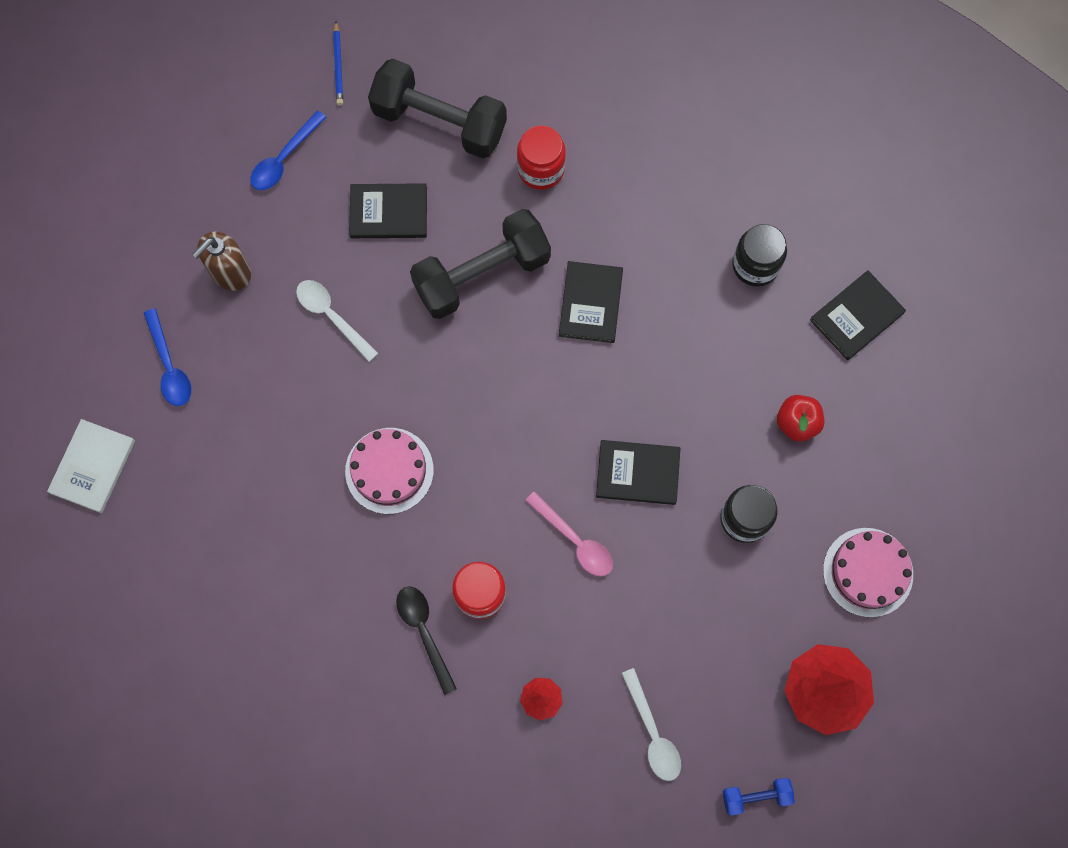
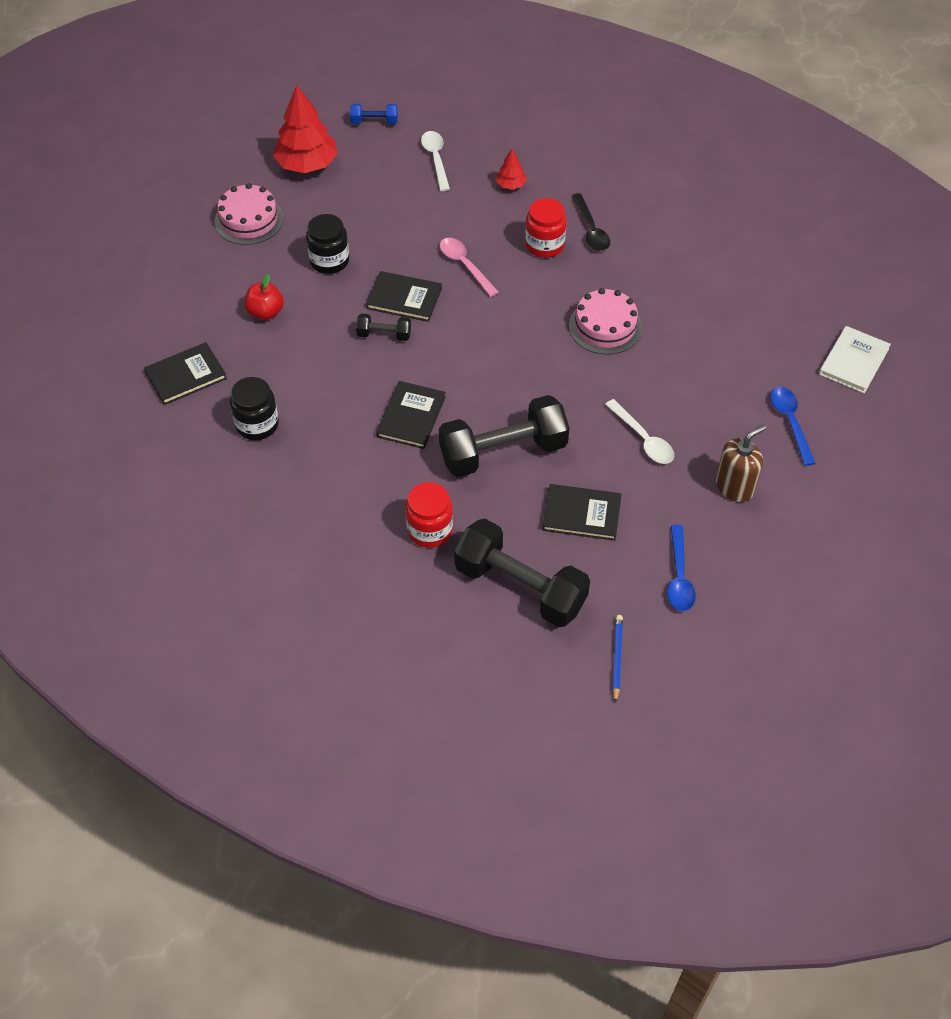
camera: 170 degrees left, 20 degrees down
blue spoon [250,110,327,190] -> blue spoon turned 135 degrees clockwise [667,525,696,611]
none -> black dumbbell [356,314,411,341]

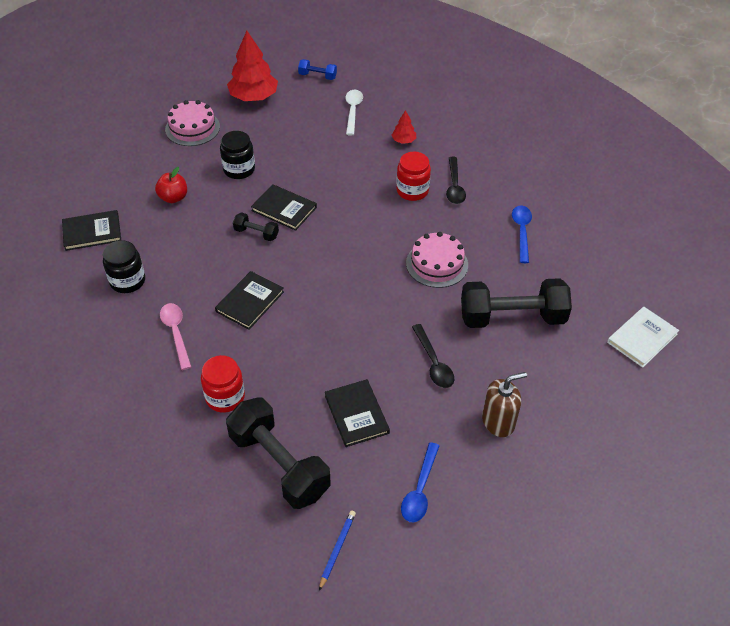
camera: 15 degrees right, 5 degrees down
black dumbbell [439,395,569,477] -> black dumbbell moved to [461,278,572,328]
pink spoon [440,238,499,297] -> pink spoon moved to [160,303,191,370]
black book [542,484,622,541] -> black book turned 45 degrees clockwise [325,379,390,447]
white spoon [605,399,674,464] -> black spoon [412,324,454,388]
blue spoon [771,387,816,466] -> blue spoon moved to [512,205,532,263]

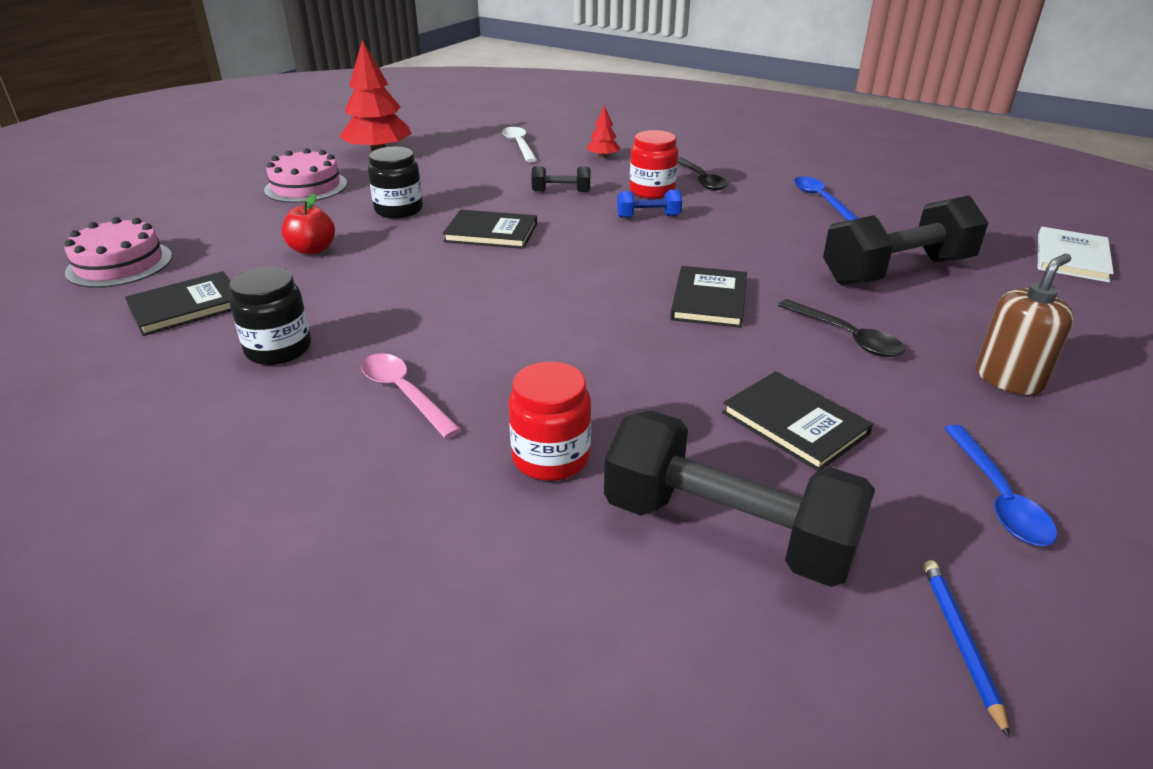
camera: 20 degrees left, 15 degrees down
black book [215,271,284,330] -> black book moved to [670,266,747,328]
black dumbbell [233,212,279,241] -> black dumbbell moved to [531,166,590,192]
blue dumbbell [298,59,337,80] -> blue dumbbell moved to [617,190,682,218]
pink cake [406,232,468,288] -> pink cake moved to [64,217,172,288]

